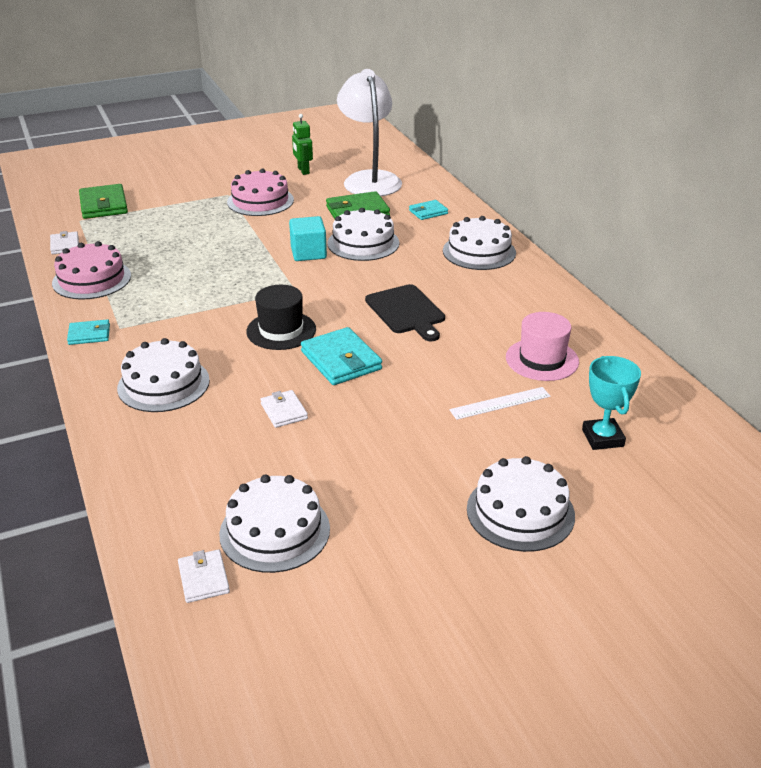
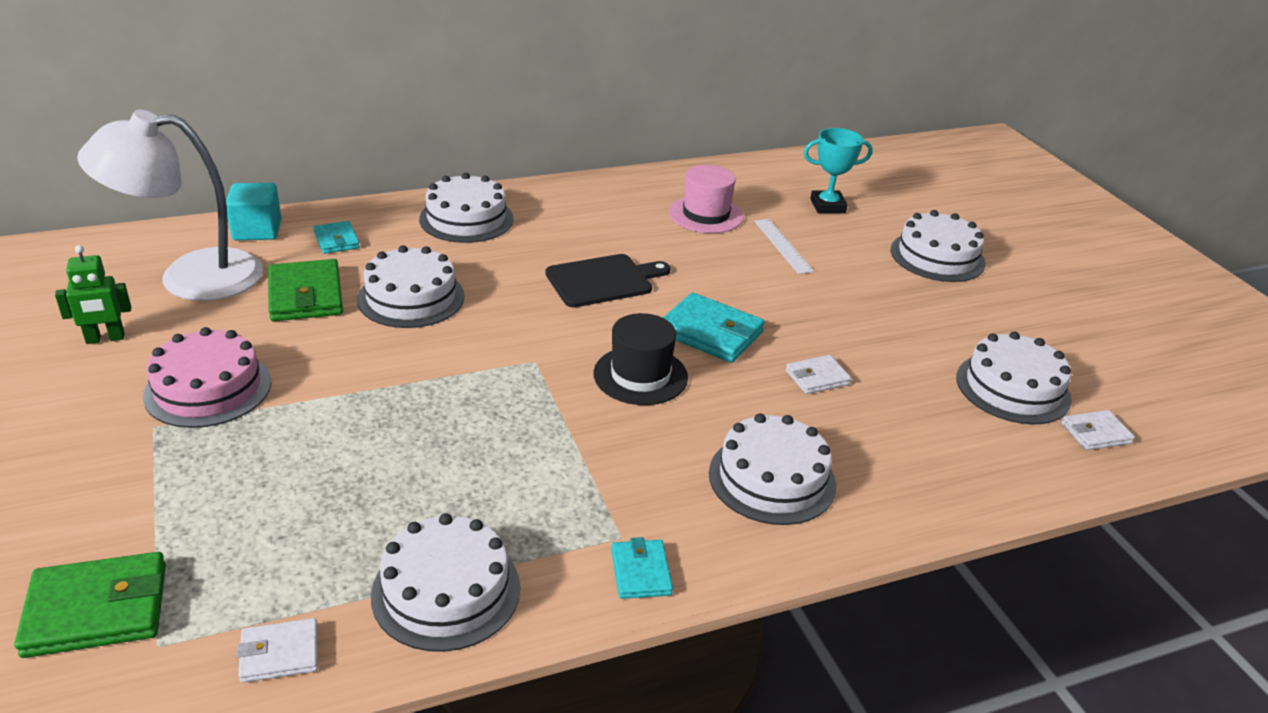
camera: 90 degrees left, 0 degrees up
pink cake [52,241,131,299] -> white cake [371,513,520,652]
turquoise cube [289,216,327,261] -> turquoise cube moved to [226,183,282,240]
turquoise wallet [301,327,382,385] -> turquoise wallet turned 60 degrees clockwise [663,293,765,363]

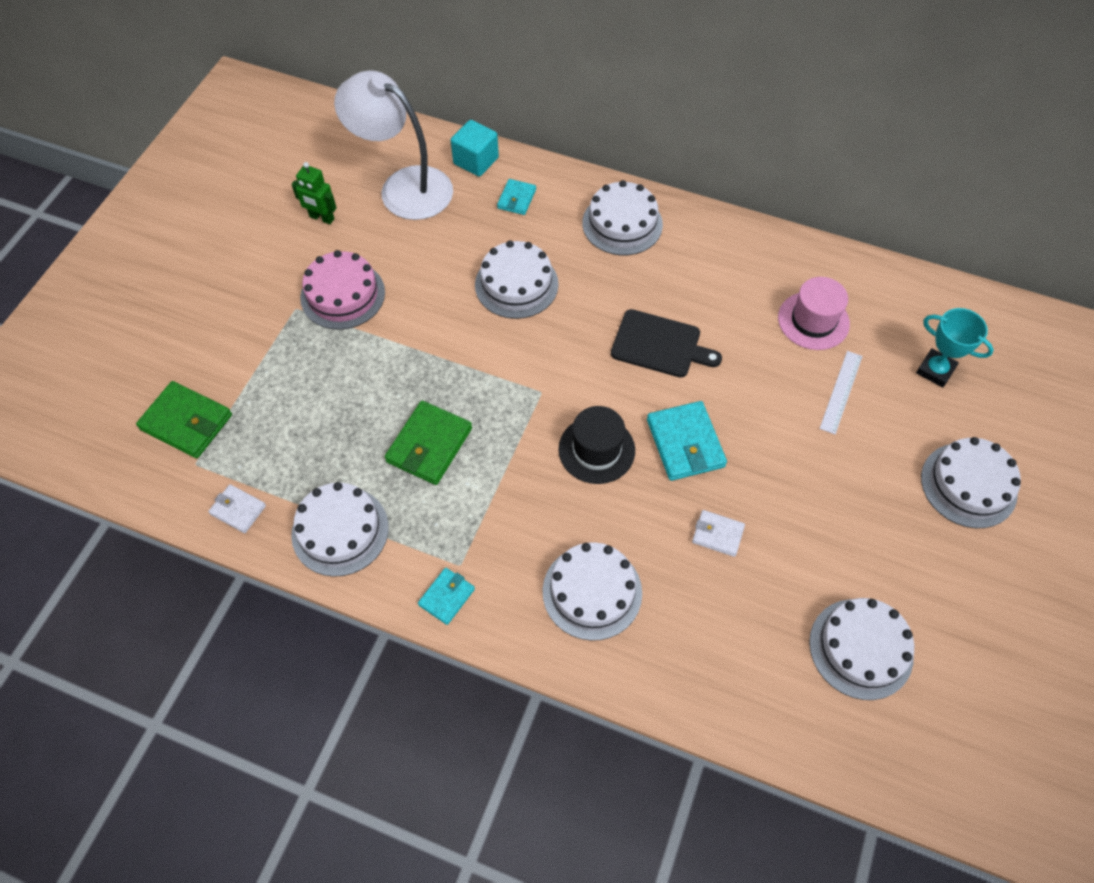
camera: 45 degrees right, 25 degrees up
green wallet [268,259,343,321] -> green wallet moved to [385,401,472,485]
white wallet [1061,410,1135,450] -> none

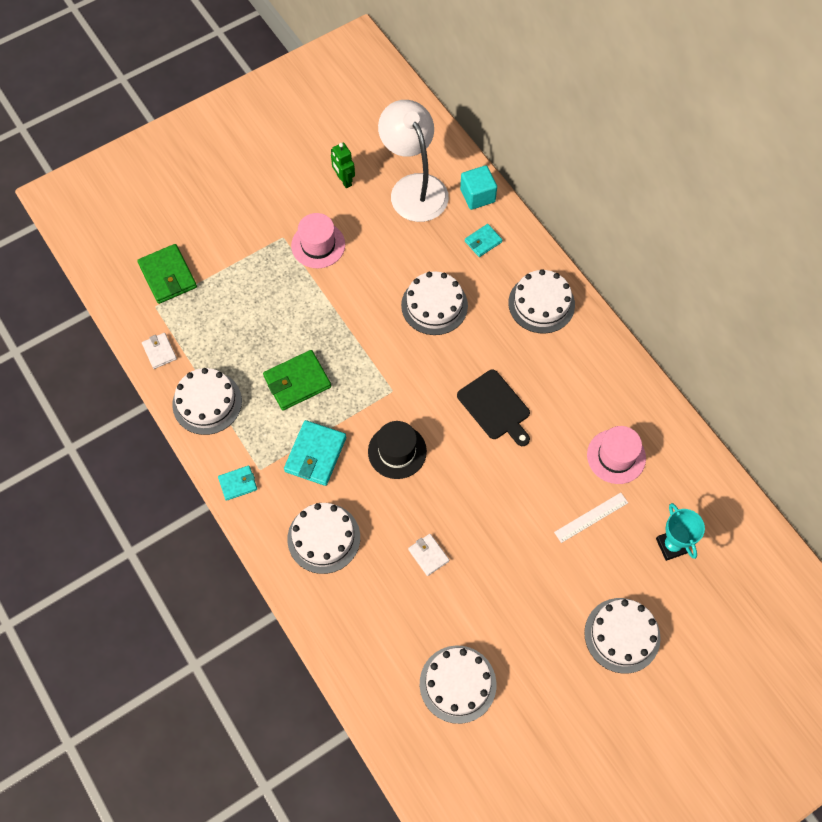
camera: 35 degrees right, 5 degrees up
pink cake [300,250,385,330] -> pink hat [291,213,345,268]
turquoise wallet [647,401,727,481] -> turquoise wallet moved to [284,420,346,486]

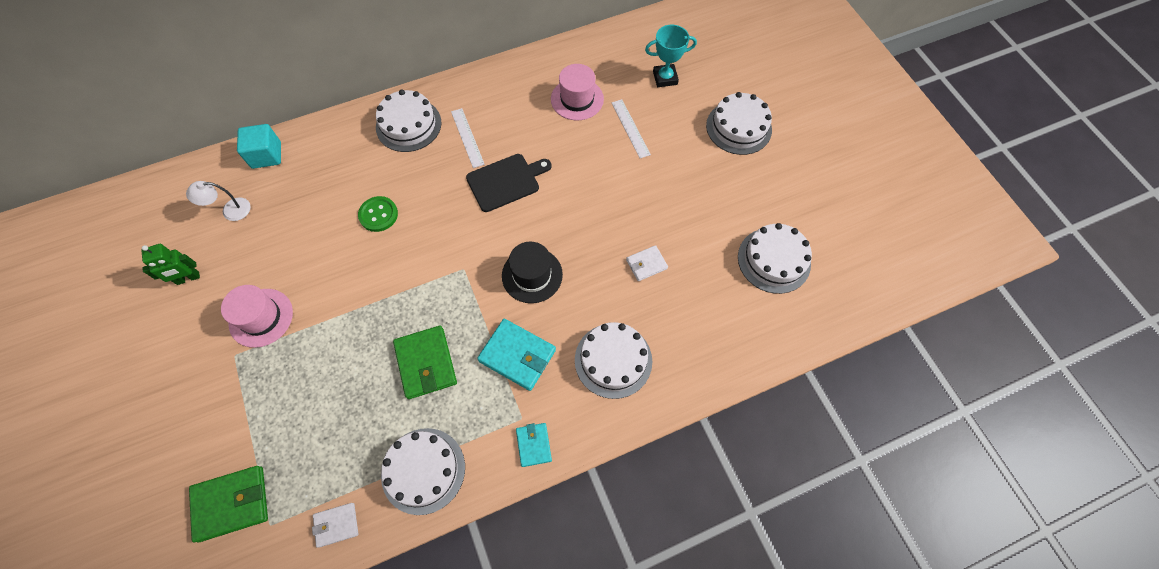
camera: 80 degrees left, 0 degrees up
white lamp [378,100,449,222] -> white lamp [186,181,251,221], size x0.43
white cake [401,271,468,335] -> green button [358,196,398,232]
turquoise wallet [465,224,502,257] -> none
none -> white ruler [451,108,485,168]

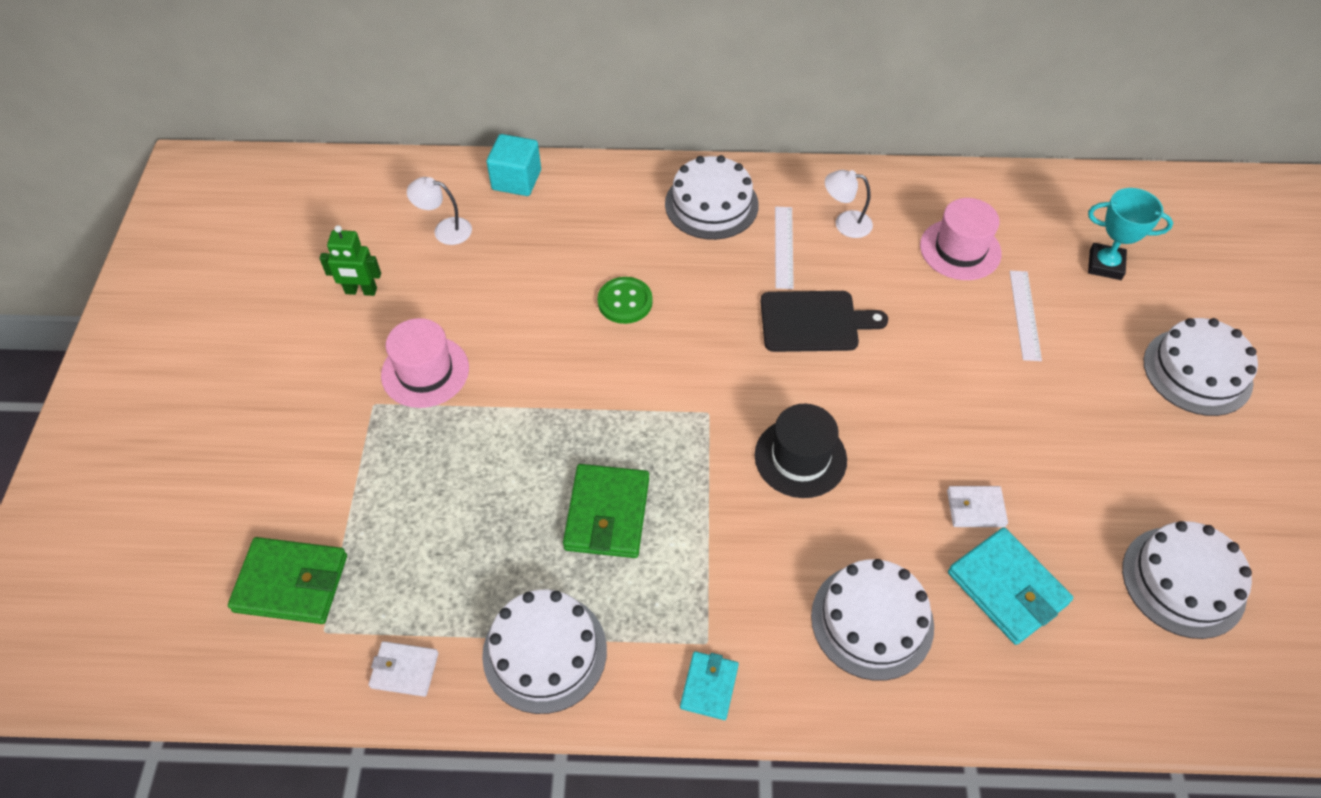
camera: 25 degrees right, 10 degrees down
turquoise wallet [477,319,556,391] -> turquoise wallet moved to [948,527,1073,645]
none -> white lamp [825,170,873,238]

